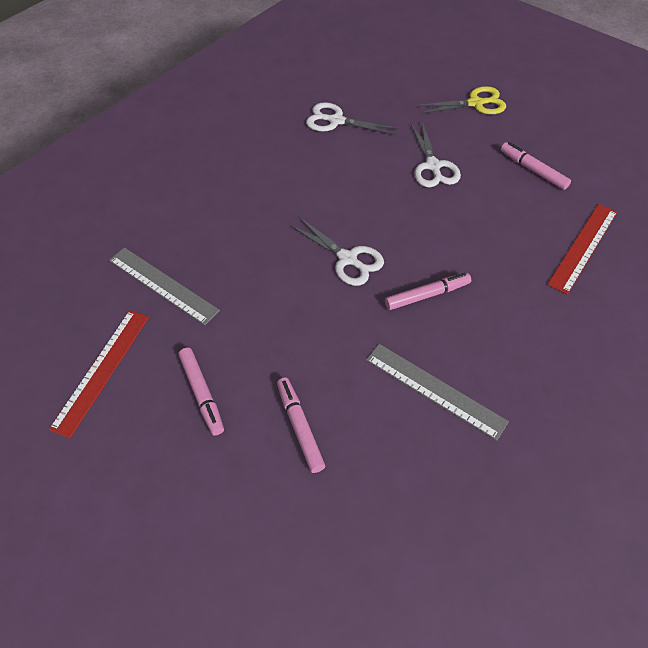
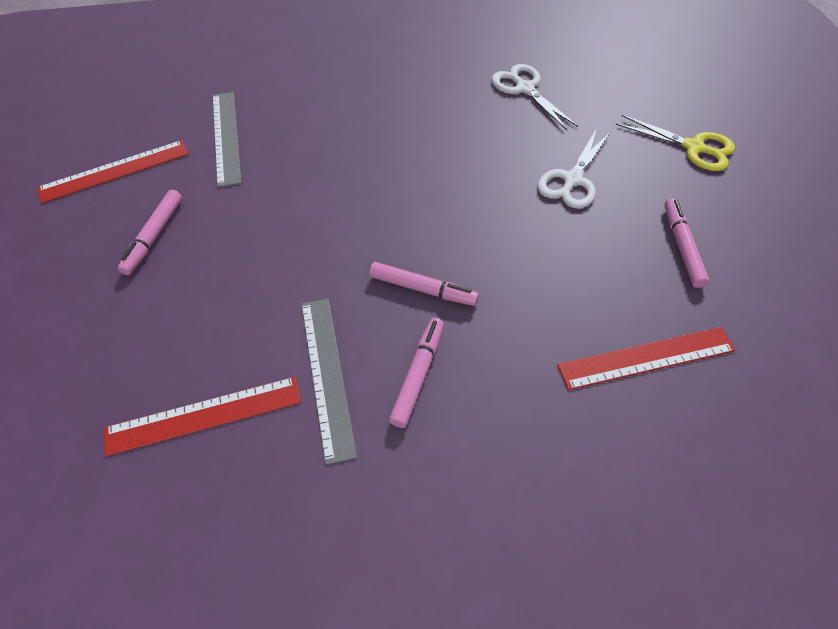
camera: 40 degrees right, 0 degrees up
pink marker [277,377,325,473] -> pink marker moved to [389,317,444,428]
white scissors [290,217,384,286] -> none
none -> red ruler [104,377,301,456]

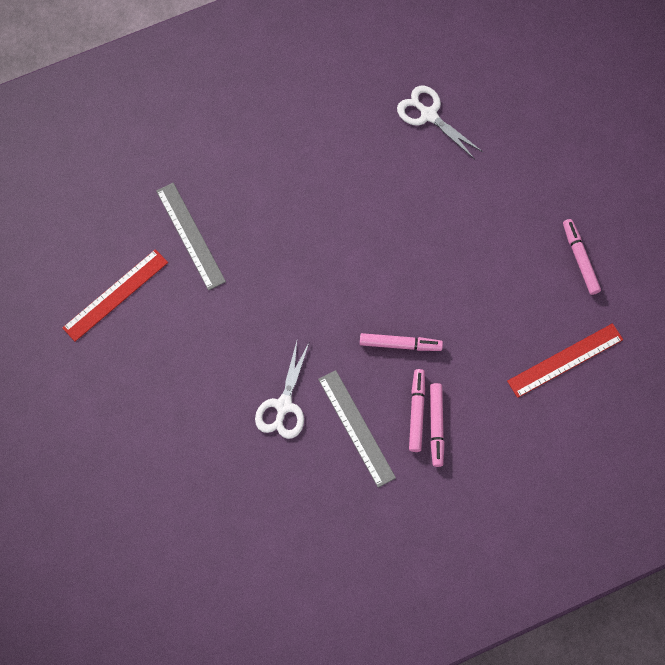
camera: 15 degrees left, 15 degrees up
red ruler [104,377,301,456] -> none
pink marker [117,190,182,275] -> pink marker moved to [430,383,445,467]
white scissors [538,130,610,209] -> white scissors moved to [255,341,310,439]
yellow scissors [616,114,735,171] -> none

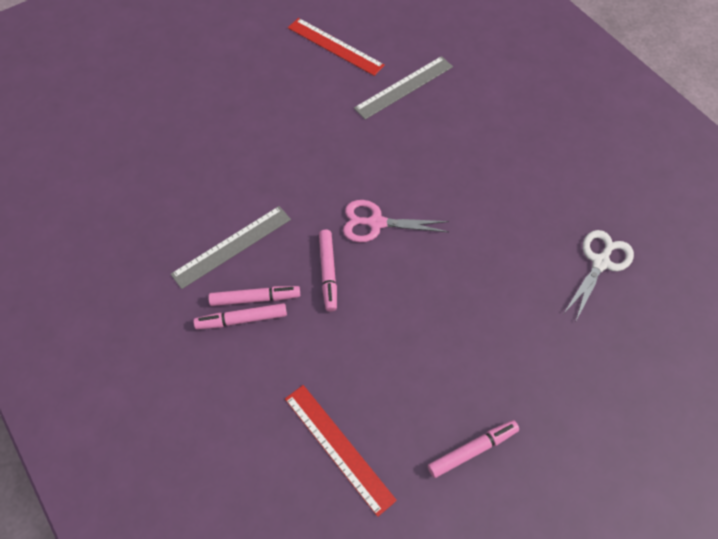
camera: 80 degrees right, 10 degrees down
white scissors [255,341,310,439] -> none
none -> pink scissors [343,200,449,243]

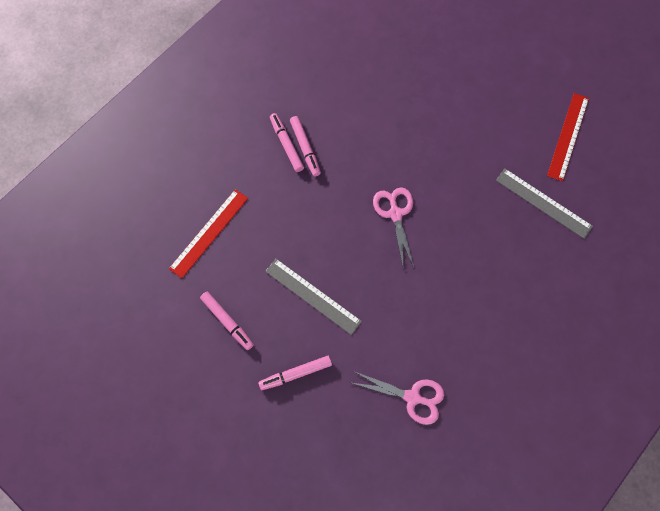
camera: 75 degrees right, 10 degrees up
grey ruler [171,206,291,289] -> grey ruler moved to [265,259,362,335]
pink marker [319,230,337,312] -> pink marker moved to [258,356,332,390]
white scissors [564,230,634,321] -> pink scissors [352,371,444,425]

